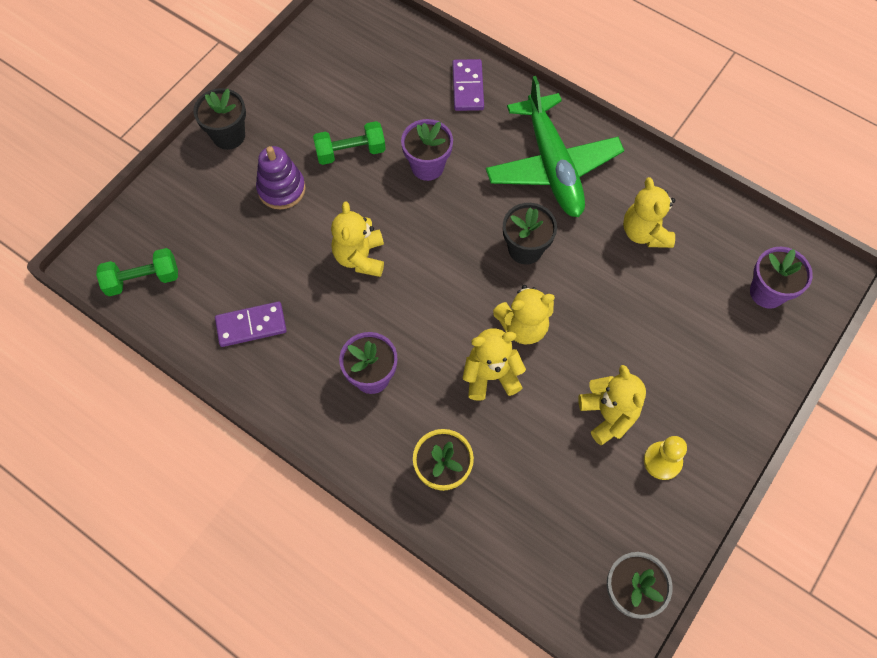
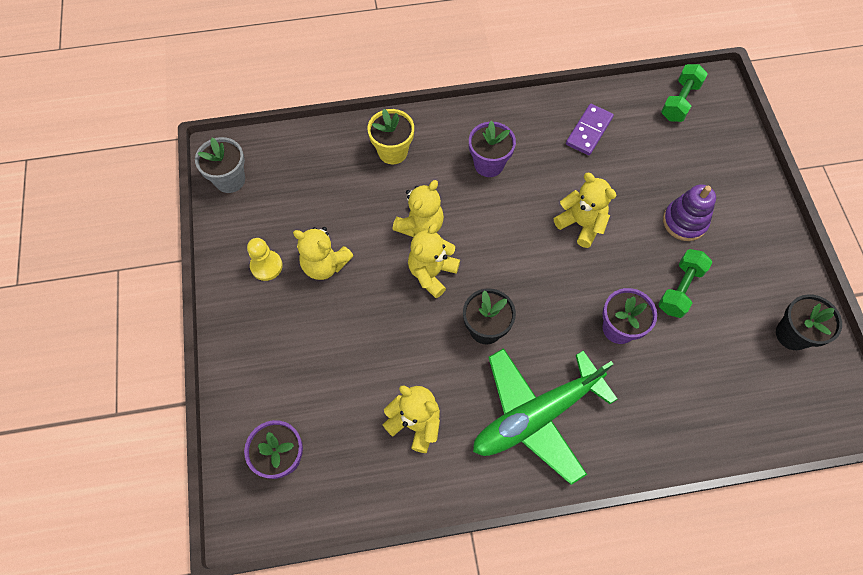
camera: 135 degrees right, 0 degrees up
black flower pot [193,88,246,150] -> black flower pot moved to [776,294,842,350]
purple domino [452,59,484,111] -> none
green plane [486,76,624,217] -> green plane turned 60 degrees counterclockwise [473,348,618,485]

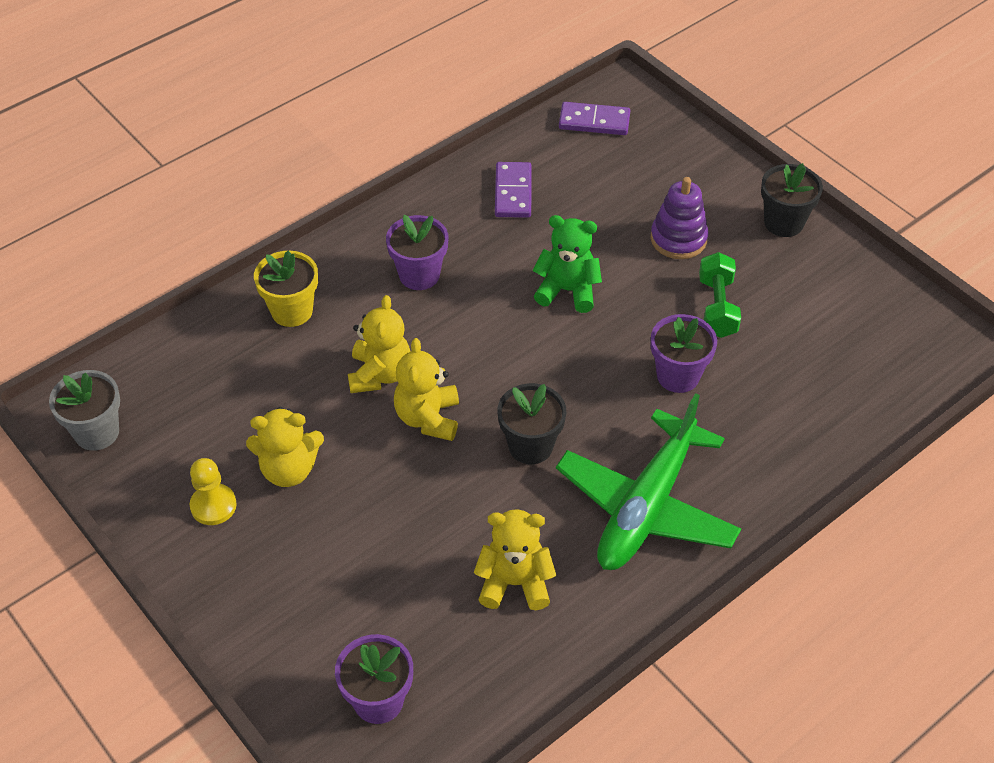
camera: 30 degrees left, 15 degrees down
yellow teddy bear [554,173,617,248] -> green teddy bear [532,215,602,313]
green dumbbell [661,64,708,122] -> purple domino [559,102,630,135]
black flower pot [776,294,842,350] -> black flower pot moved to [761,163,823,237]

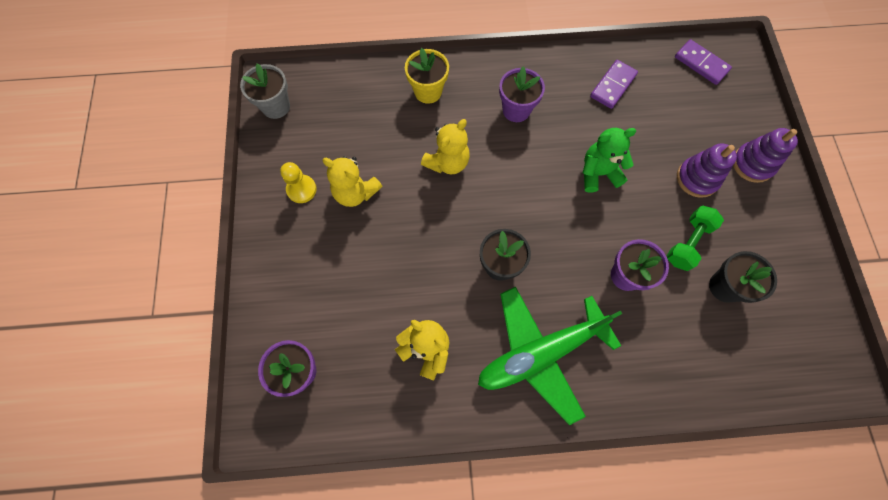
camera: 35 degrees right, 20 degrees up
yellow teddy bear [394,338,459,441] -> none
green teddy bear [532,215,602,313] -> green teddy bear turned 60 degrees counterclockwise [583,128,636,193]
black flower pot [761,163,823,237] -> black flower pot moved to [709,251,777,303]
none -> purple stacking toy [733,128,798,183]

